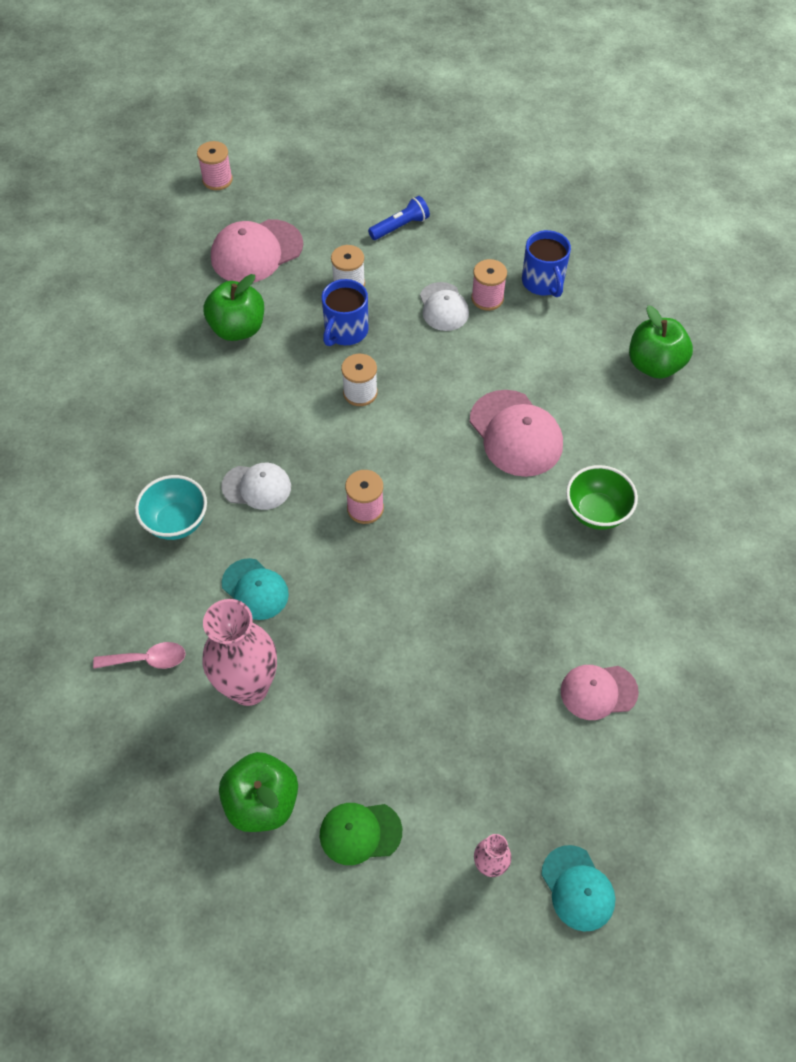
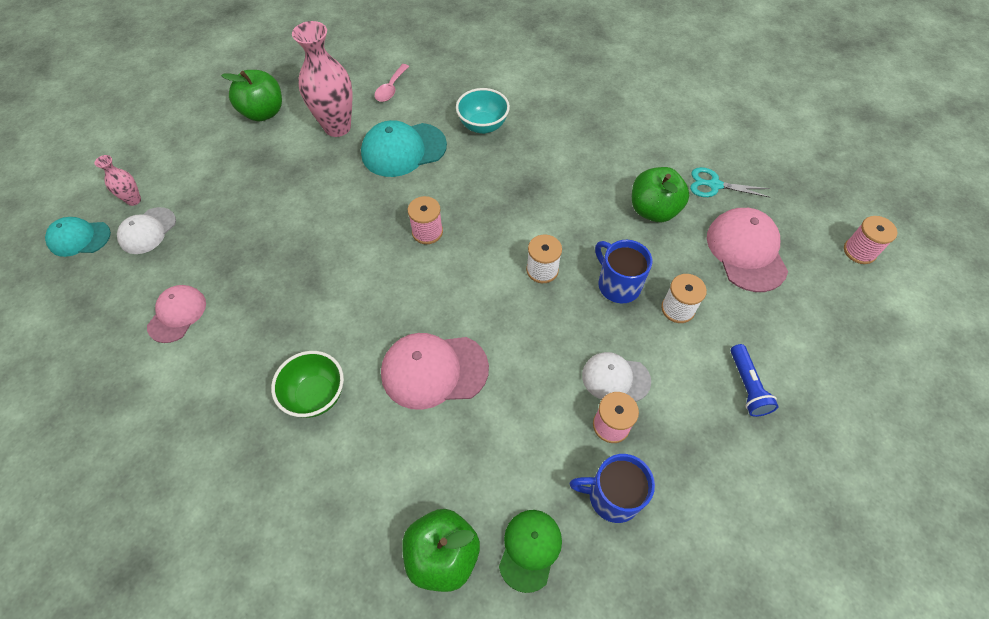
camera: 115 degrees right, 0 degrees up
white cap [221,463,291,510] -> white cap moved to [117,207,176,254]
turquoise cap [222,558,289,620] -> turquoise cap [361,120,447,177], size x1.58
green cap [320,803,402,865] -> green cap moved to [499,510,562,593]
none -> turquoise scissors [690,167,770,197]

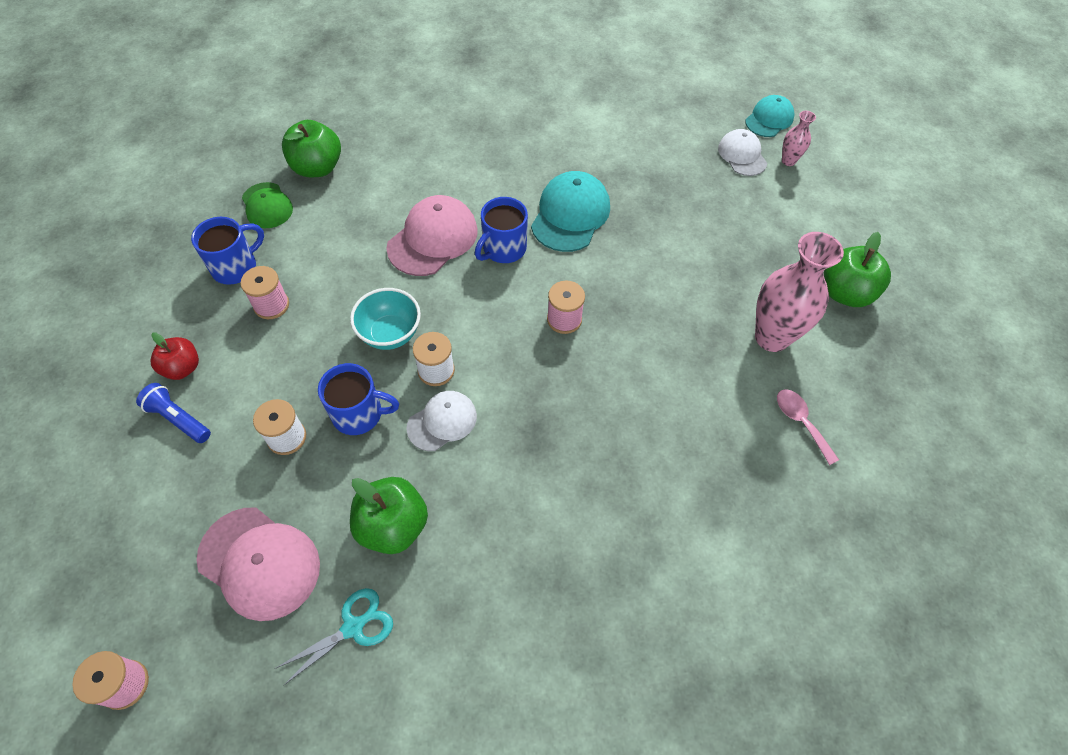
camera: 130 degrees right, 0 degrees up
pink cap [147,285,206,343] -> none
green bowl [271,351,344,418] -> none
turquoise cap [361,120,447,177] -> turquoise cap moved to [531,171,610,252]
turquoise bowl [456,88,510,134] -> turquoise bowl moved to [350,288,421,350]
white cap [582,352,651,402] -> white cap moved to [406,391,477,451]
none -> red apple [151,332,199,380]
none -> blue mug [475,197,528,263]

